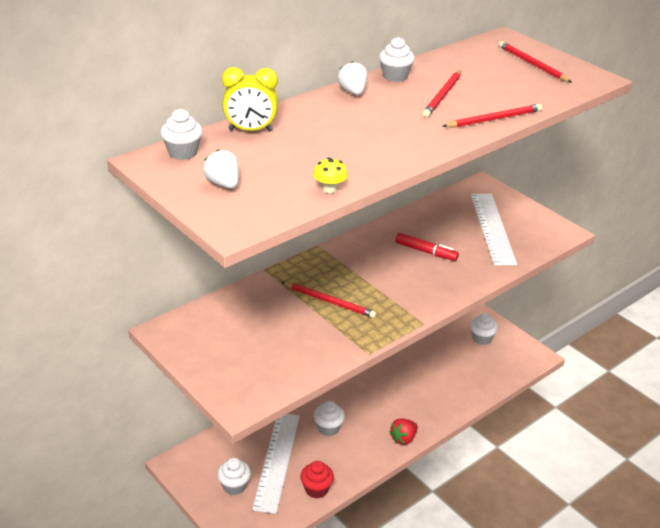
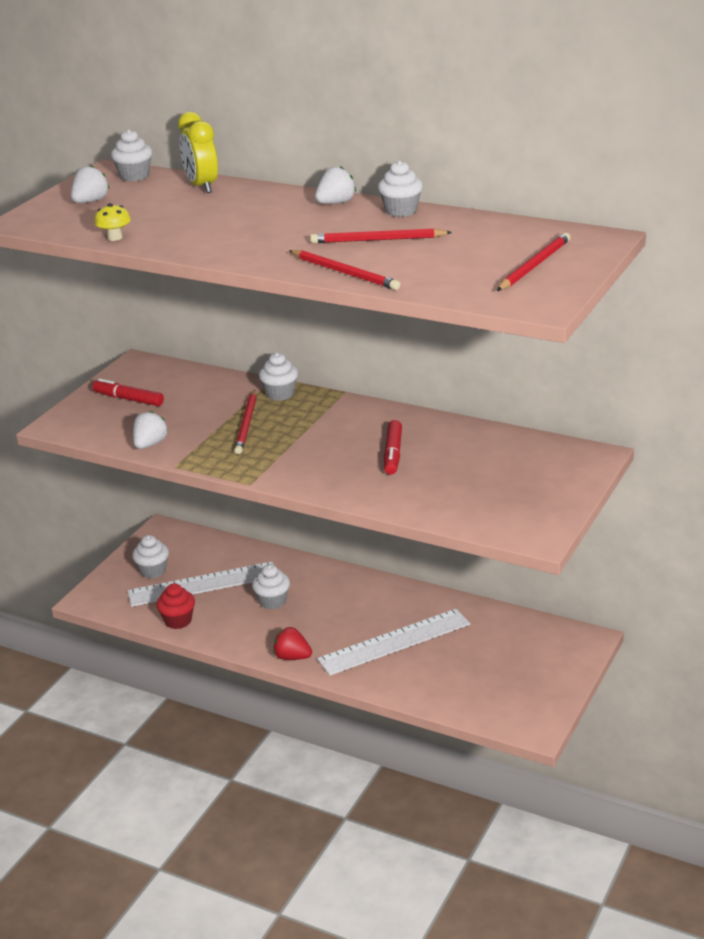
camera: 70 degrees right, 5 degrees down
white cupcake [470,313,498,345] -> white cupcake moved to [259,352,298,401]
white ruler [471,194,517,266] -> white ruler moved to [317,609,470,676]
none -> red marker [92,378,164,406]
none -> white strawberry [133,411,168,449]

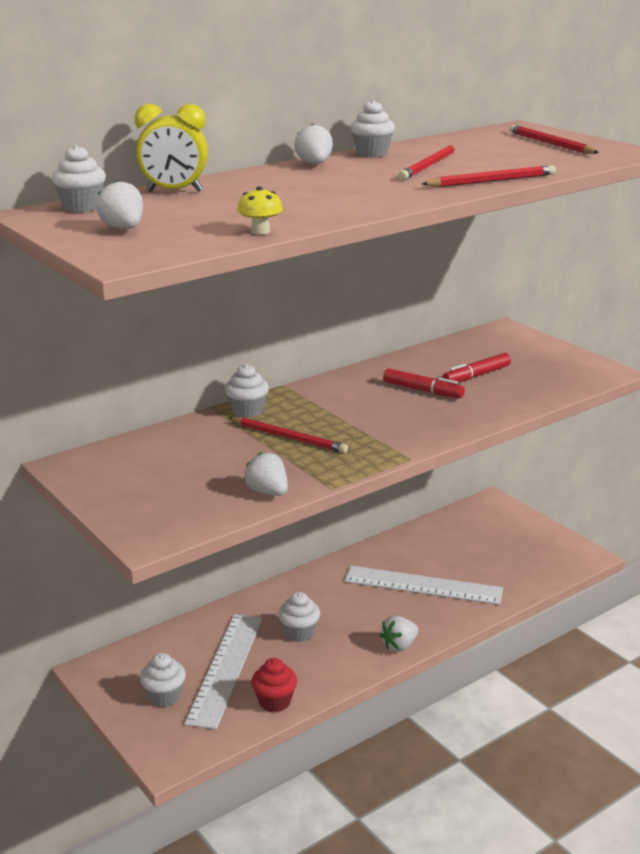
camera: 65 degrees left, 5 degrees down
red marker [92,378,164,406] -> red marker moved to [442,353,511,382]
red strawberry [273,627,312,660] -> white strawberry [380,616,419,652]
white ruler [317,609,470,676] -> white ruler turned 75 degrees counterclockwise [344,566,503,605]

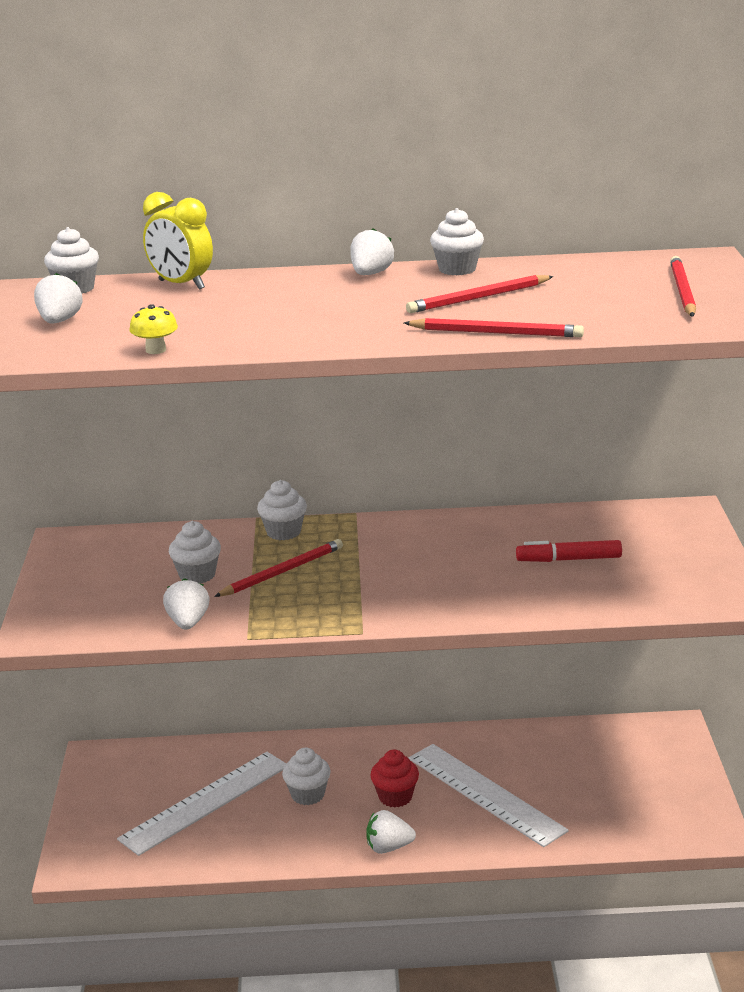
camera: 35 degrees right, 0 degrees up
white cupcake [140,653,186,707] -> white cupcake moved to [169,521,221,584]
red pencil [229,417,348,453] -> red pencil turned 105 degrees counterclockwise [214,539,343,597]
red cupcake [251,658,297,713] -> red cupcake moved to [370,749,419,808]
red marker [383,368,465,398] -> none

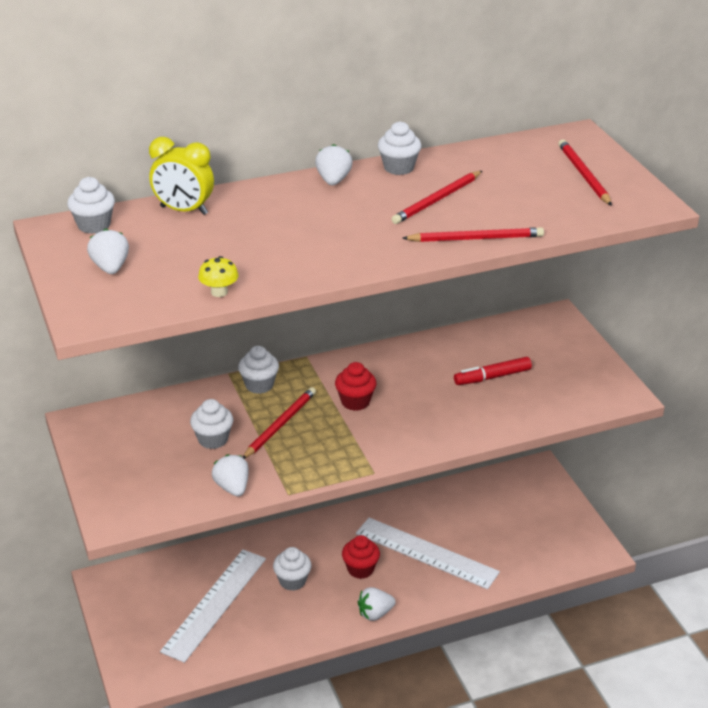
camera: 20 degrees left, 10 degrees up
none -> red cupcake [335,362,377,411]

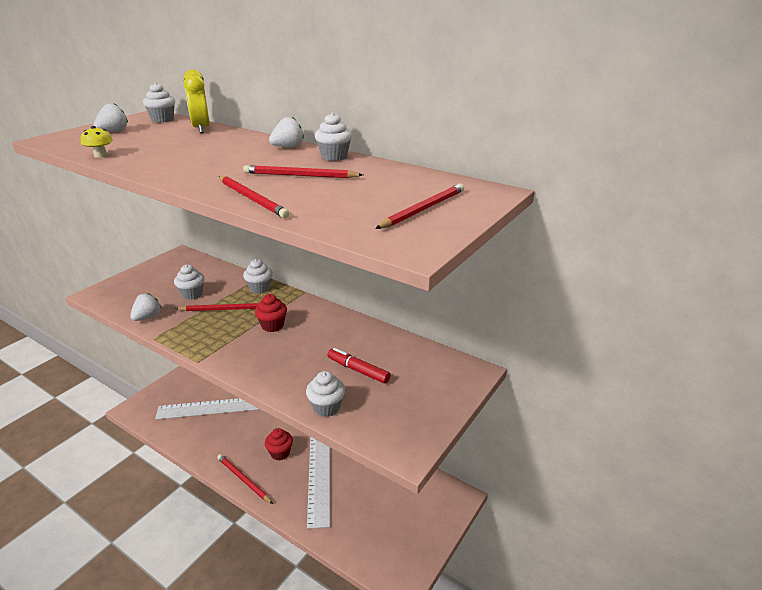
camera: 55 degrees right, 5 degrees down
white cupcake [273,547,312,591] -> white cupcake moved to [306,371,345,417]
white strawberry [358,587,396,621] -> red pencil [217,454,273,504]

